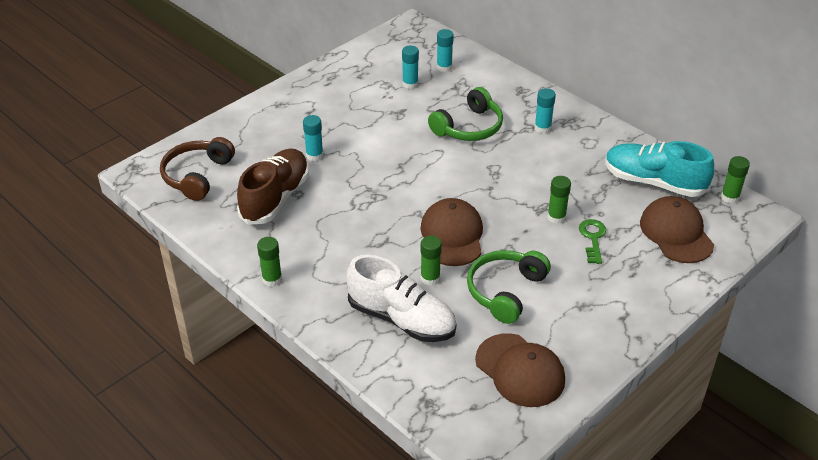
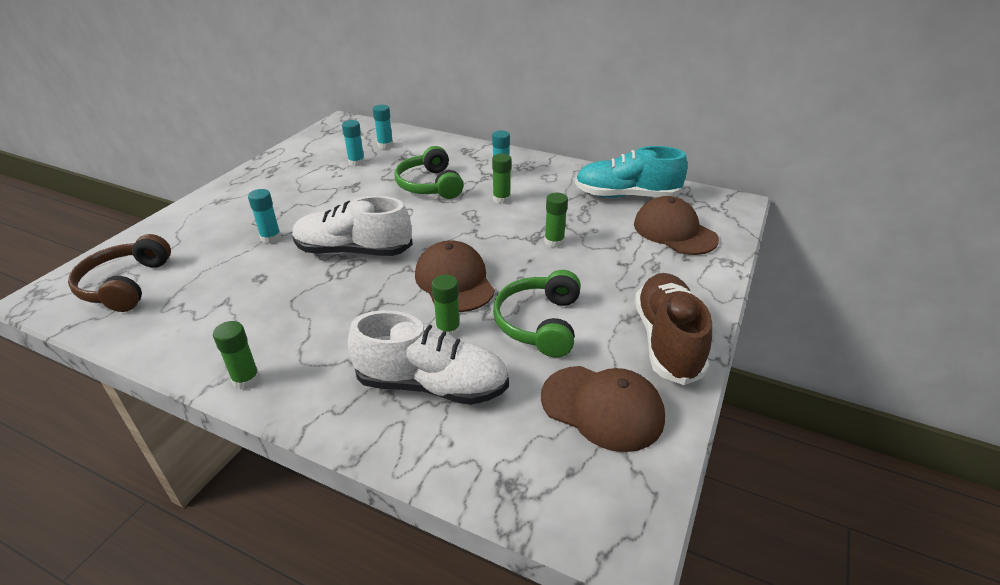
camera: 20 degrees left, 5 degrees down
brown shoe [237,149,309,225] -> brown shoe moved to [635,273,712,385]
green headphones [428,87,503,141] -> green headphones turned 135 degrees clockwise [394,146,464,199]
green key [579,219,606,264] -> none
green glue stick [721,156,750,204] -> green glue stick moved to [492,153,511,204]
none -> white shoe [292,196,413,256]

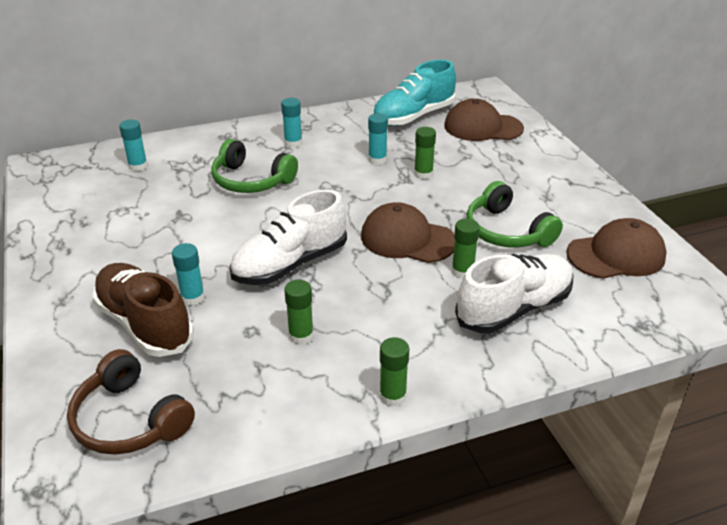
camera: 45 degrees left, 0 degrees up
turquoise glue stick [342,120,365,166] -> turquoise glue stick moved to [368,113,388,165]
green glue stick [492,153,511,204] -> green glue stick moved to [284,280,314,345]
brown shoe [635,273,712,385] -> brown shoe moved to [92,263,194,357]

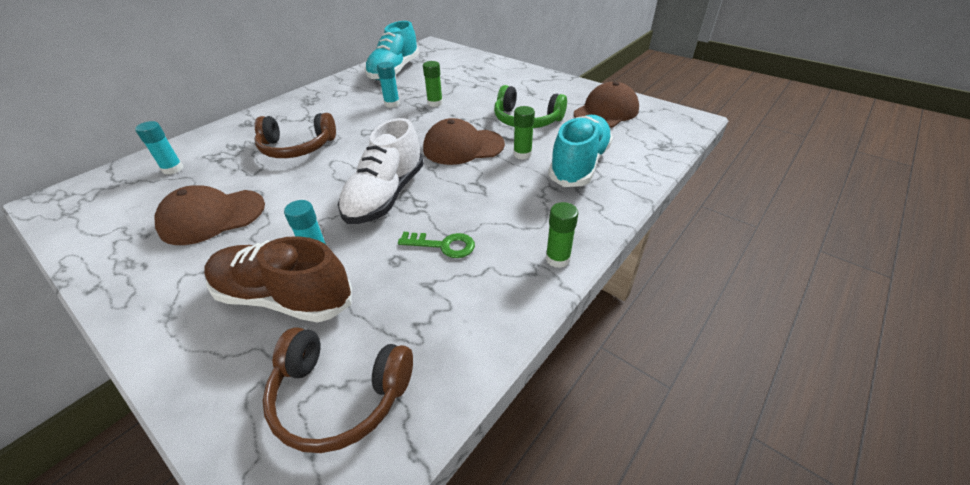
camera: 30 degrees left, 5 degrees up
green headphones [211,139,298,193] -> brown headphones [254,113,336,158]
turquoise glue stick [281,98,302,148] -> none
green glue stick [284,280,314,345] -> green key [398,232,475,258]
brown cap [444,99,524,141] -> brown cap moved to [154,185,265,245]
white shoe [455,254,573,333] -> turquoise shoe [548,115,613,187]

